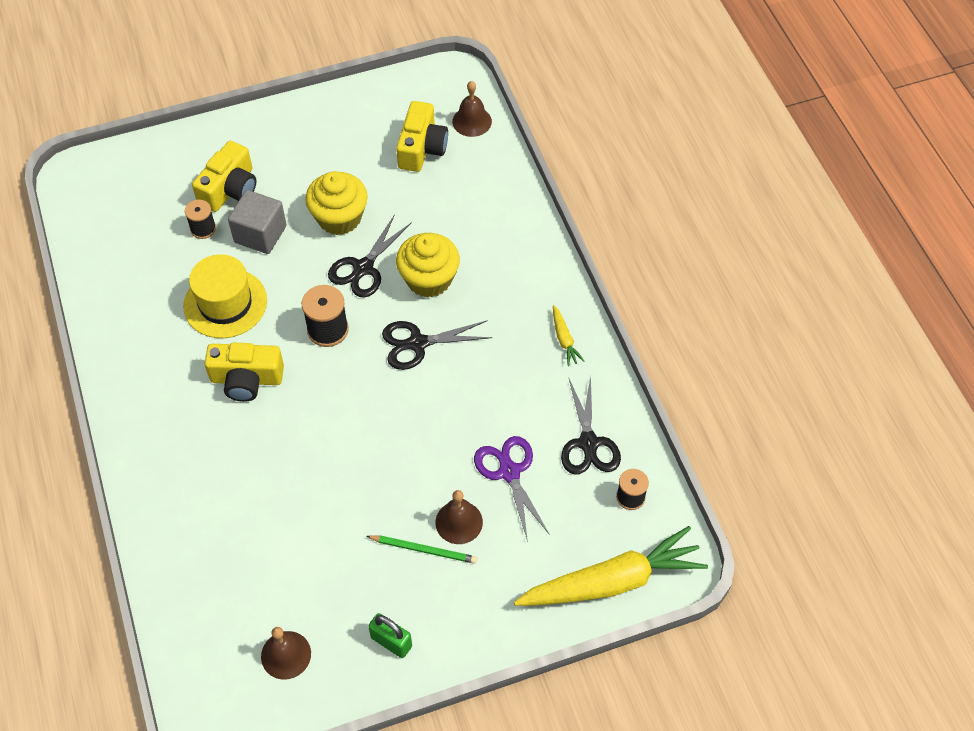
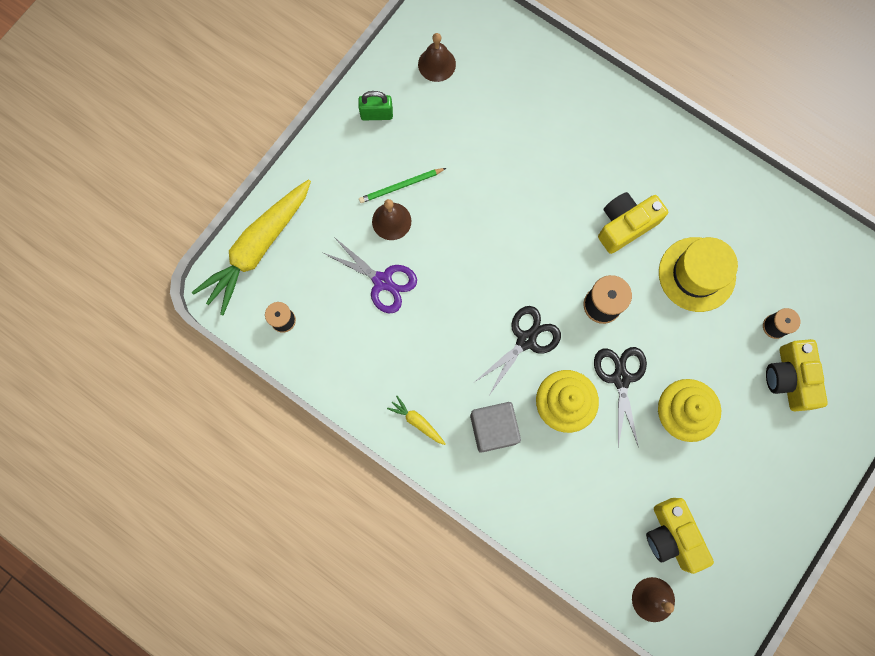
camera: 145 degrees right, 20 degrees up
grey cube [228,190,287,254] -> grey cube moved to [470,402,521,453]
black scissors [561,376,621,475] -> none

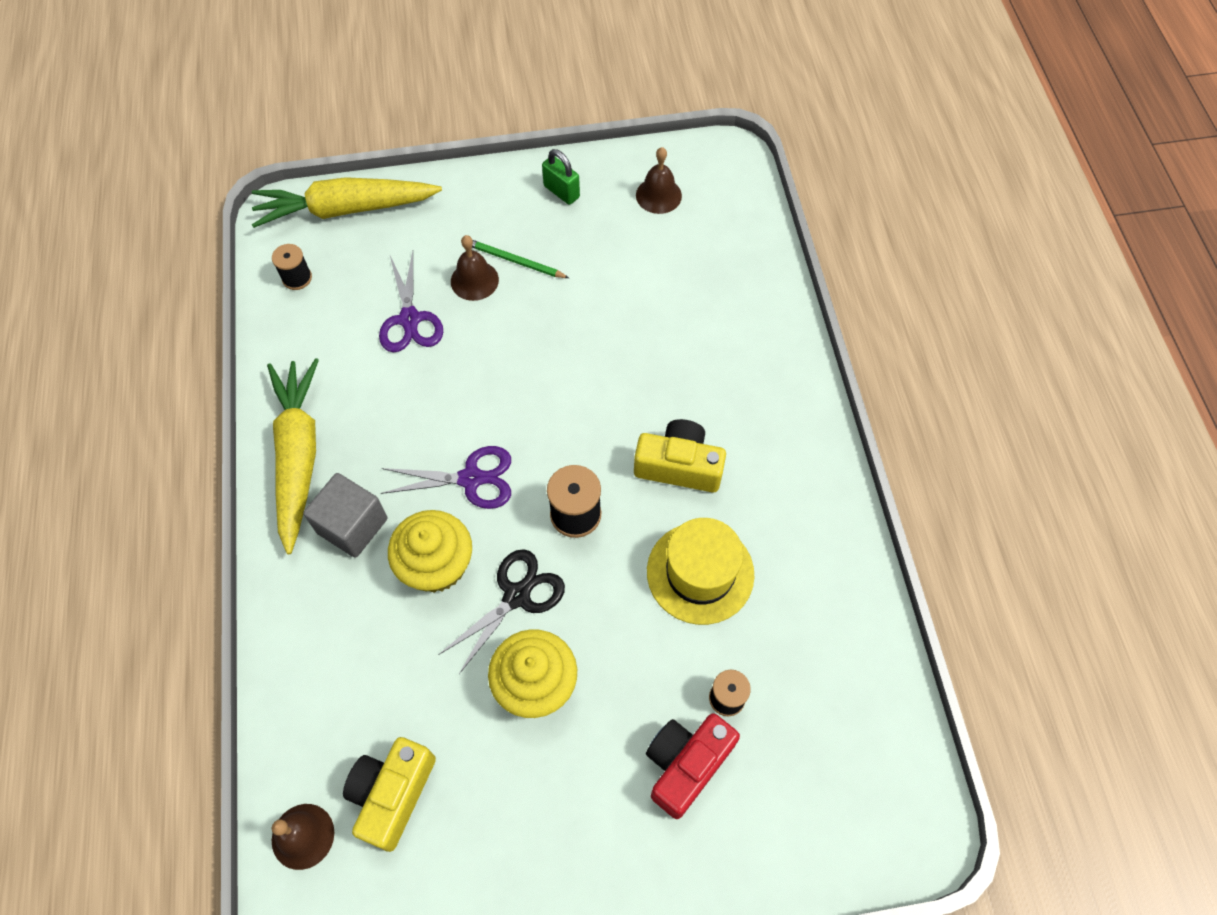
camera: 45 degrees right, 15 degrees down
yellow carrot [387,396,446,445] -> yellow carrot [267,358,319,554], size x2.44
black scissors [475,306,561,394] -> purple scissors [381,446,511,509]
yellow camera [766,339,828,411] -> red camera [646,713,740,819]

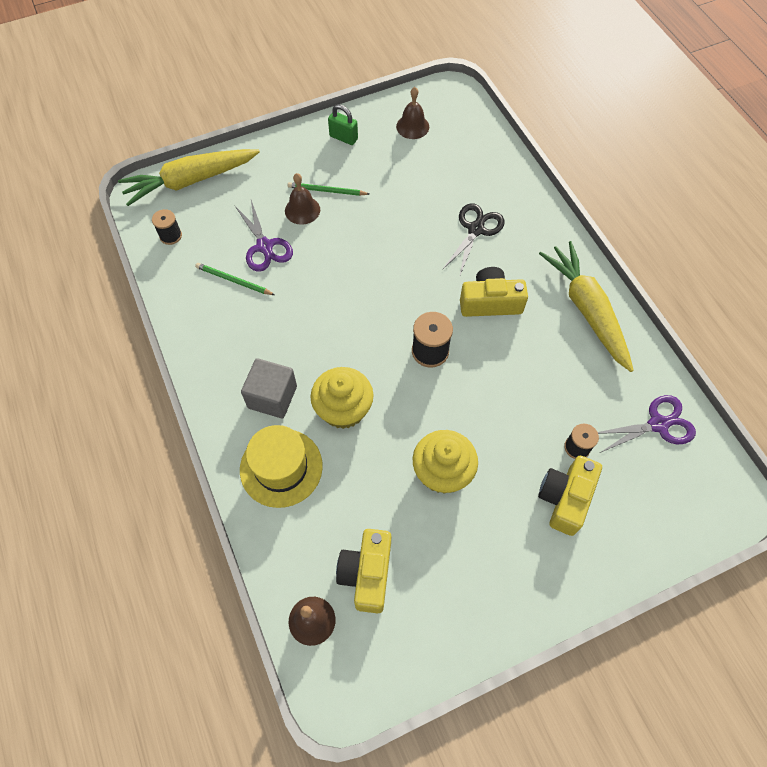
camera: 15 degrees left, 0 degrees up
yellow carrot [267,358,319,554] -> yellow carrot moved to [539,241,634,372]
purple scissors [381,446,511,509] -> purple scissors moved to [598,395,696,453]
black scissors [438,549,565,674] -> black scissors moved to [443,204,505,277]
red camera [646,713,740,819] -> yellow camera [538,456,602,536]
yellow hat [647,518,755,625] -> yellow hat moved to [240,425,323,508]
none -> green pencil [195,263,275,295]

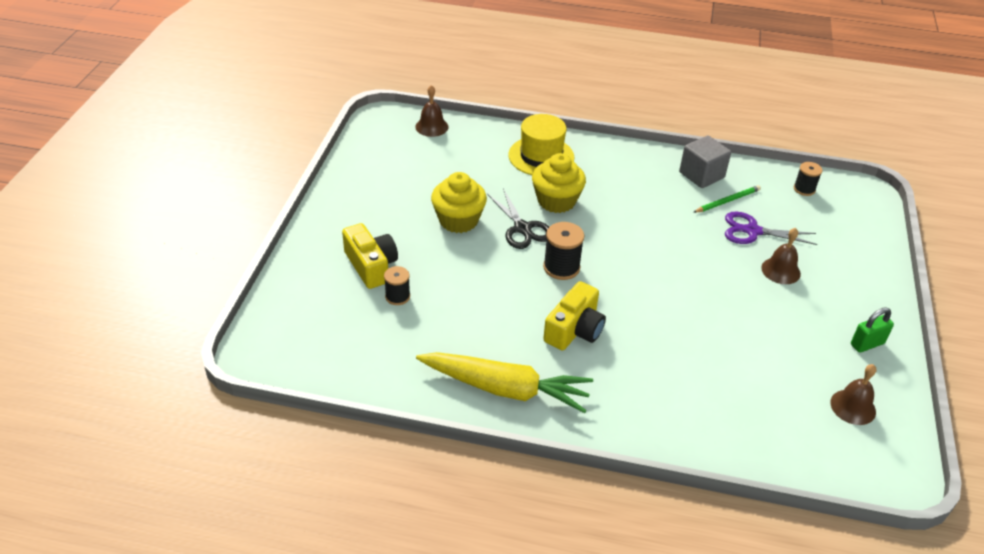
camera: 125 degrees right, 20 degrees down
yellow carrot [118,149,260,206] -> none
grey cube [241,358,297,418] -> grey cube moved to [679,135,731,188]
green pencil [288,182,369,196] -> none
yellow camera [336,529,391,613] -> none
black scissors [443,204,505,277] -> black scissors moved to [487,189,549,249]
purple scissors [598,395,696,453] -> none

